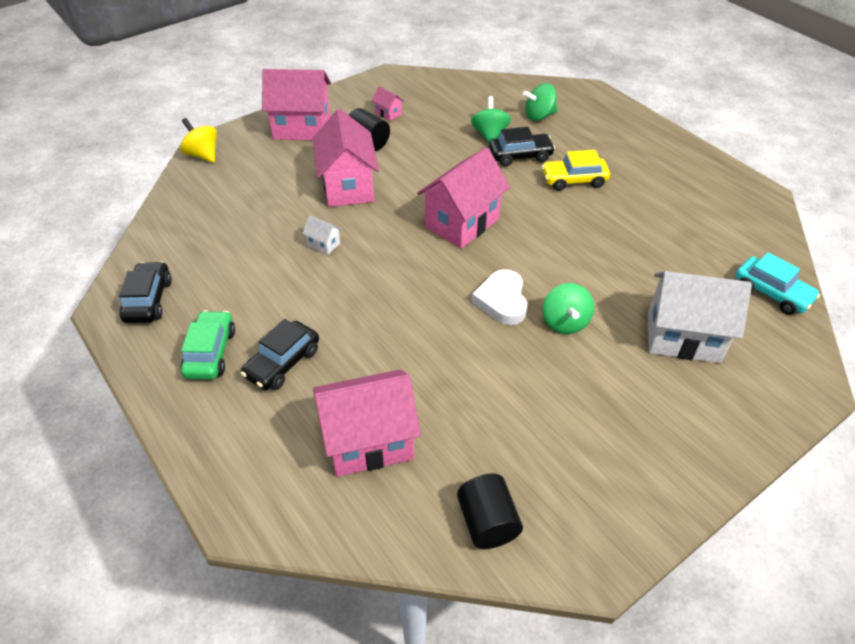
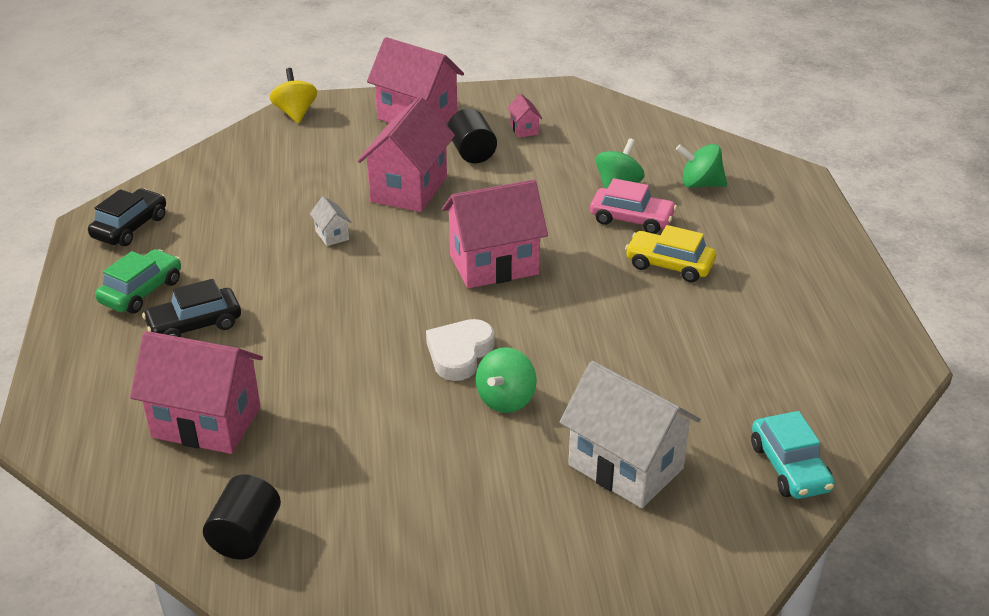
camera: 30 degrees right, 10 degrees down
black car [489,127,555,166] -> pink car [590,178,677,234]

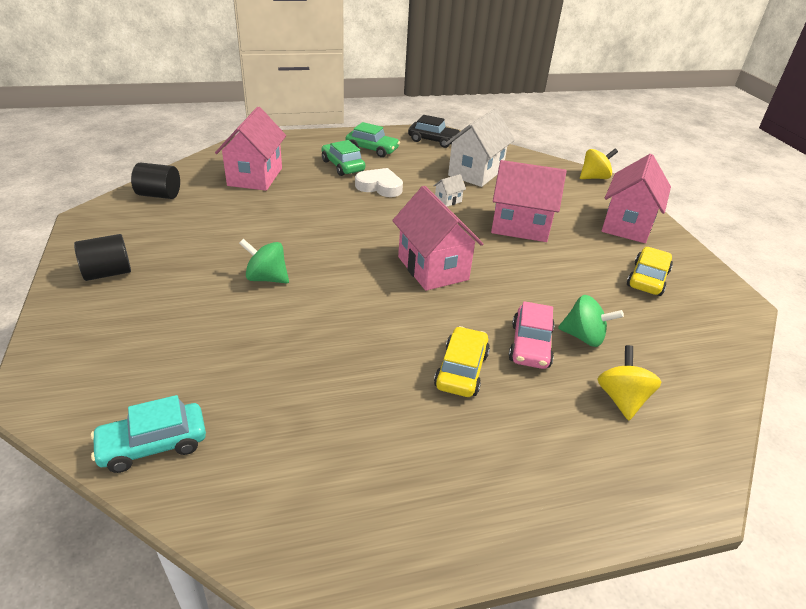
camera: 80 degrees right, 0 degrees up
black car [142,279,241,337] -> green car [322,140,365,176]
white heart [426,319,494,381] -> white heart moved to [355,168,403,197]
black cylinder [448,108,497,163] -> black cylinder moved to [74,234,131,281]
pink house [507,94,542,138] -> yellow car [627,247,673,296]
white house [560,361,701,508] -> white house moved to [445,109,515,187]
green spinning top [676,144,727,188] -> yellow spinning top [598,345,661,420]

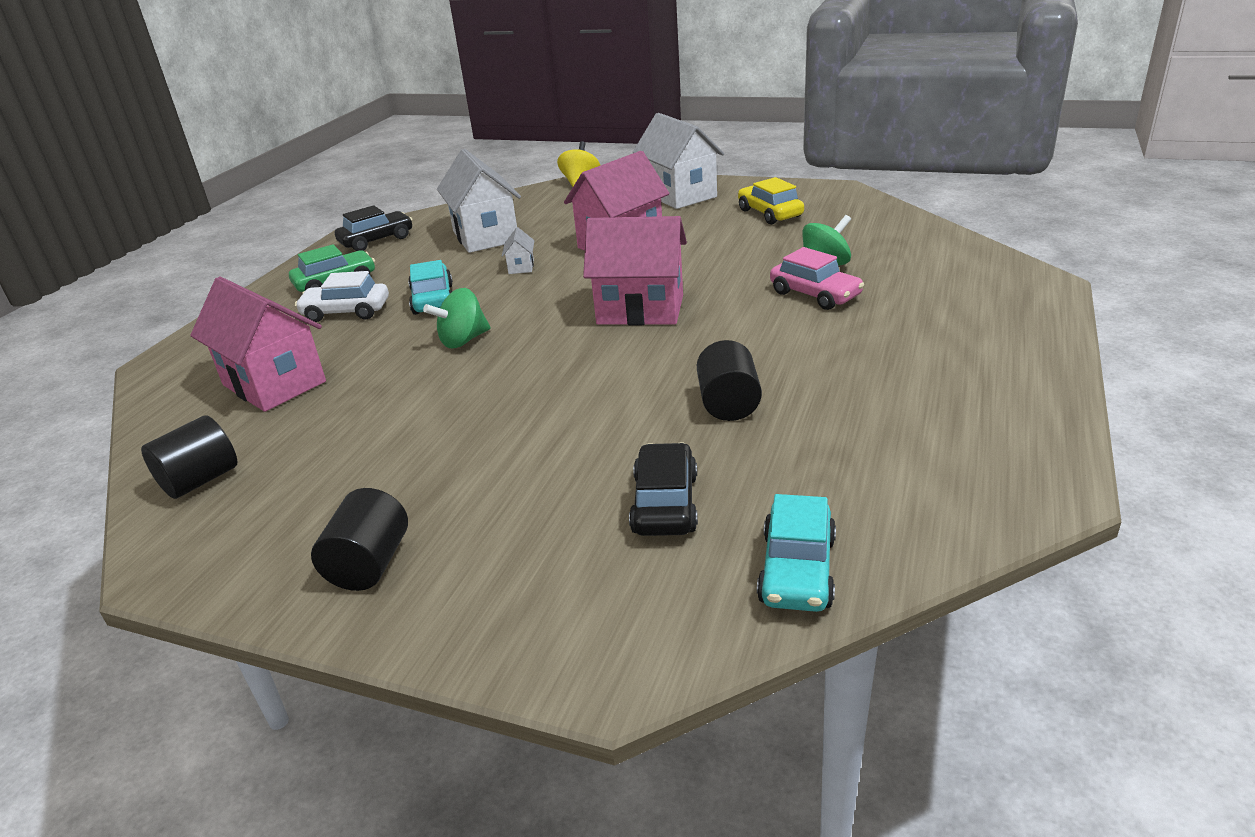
camera: 50 degrees left, 5 degrees down
green spinning top [239,239,289,283] -> green spinning top moved to [423,288,490,348]
green car [322,140,365,176] -> white car [295,271,389,322]
white heart [355,168,403,197] -> turquoise car [408,260,453,315]
yellow car [434,326,490,397] -> none
yellow spinning top [598,345,661,420] -> none
pink house [602,154,671,243] -> white house [633,113,724,209]
none -> black car [629,442,698,536]
none -> black cylinder [697,340,762,421]

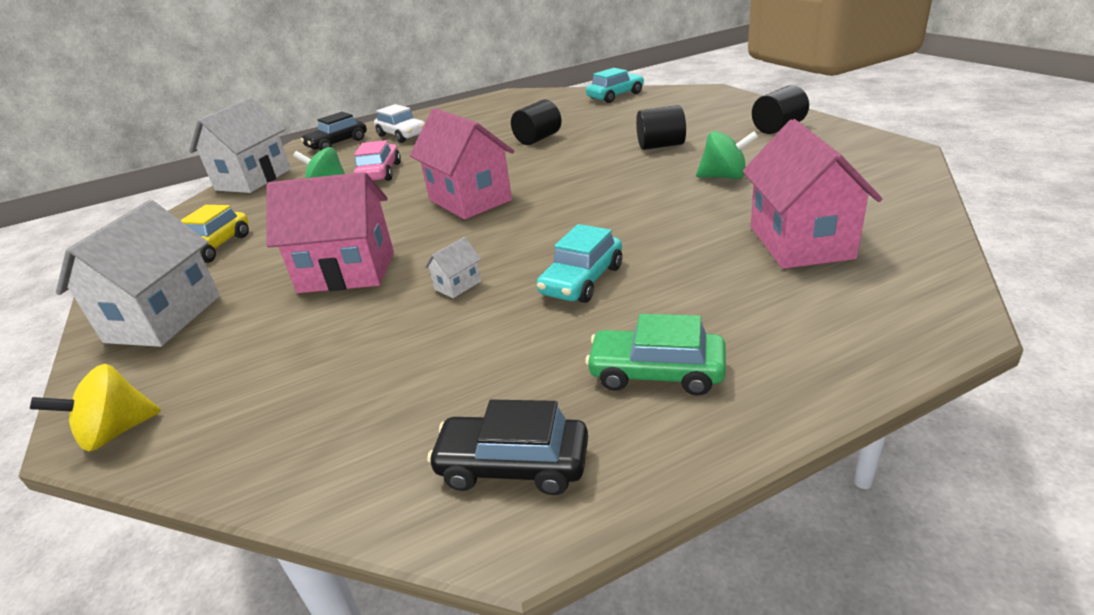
camera: 135 degrees left, 0 degrees up
black cylinder [141,415,237,499] -> black cylinder moved to [636,105,686,150]
white car [295,271,389,322] -> white car moved to [374,104,425,143]
green spinning top [423,288,490,348] -> green spinning top moved to [696,131,758,179]
white house [437,149,521,253] -> white house moved to [189,98,291,193]
black car [629,442,698,536] -> black car moved to [301,112,367,151]

